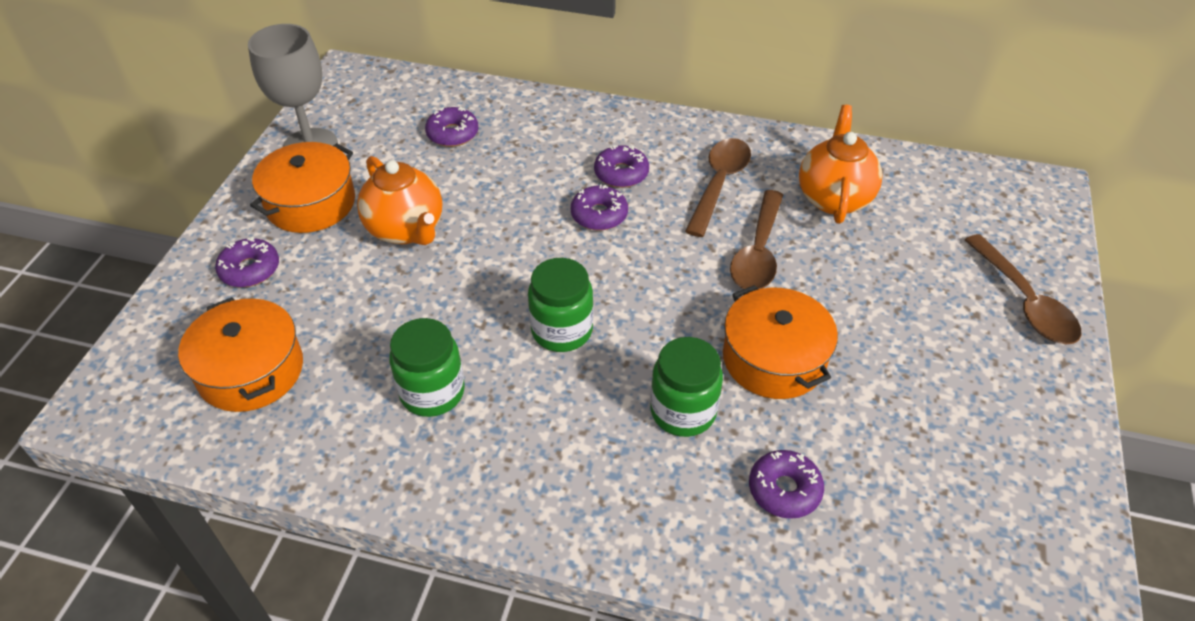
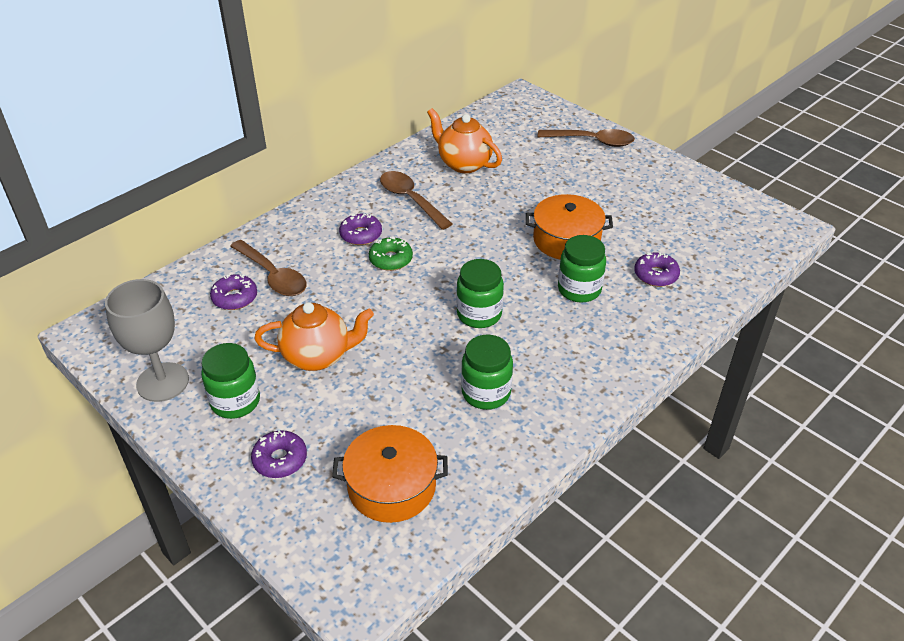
camera: 60 degrees left, 5 degrees down
orange pot [250,142,355,233] -> green jar [201,343,260,419]
purple donut [571,184,628,230] -> green donut [369,236,413,271]
brown spoon [730,190,783,289] -> brown spoon moved to [230,240,307,296]

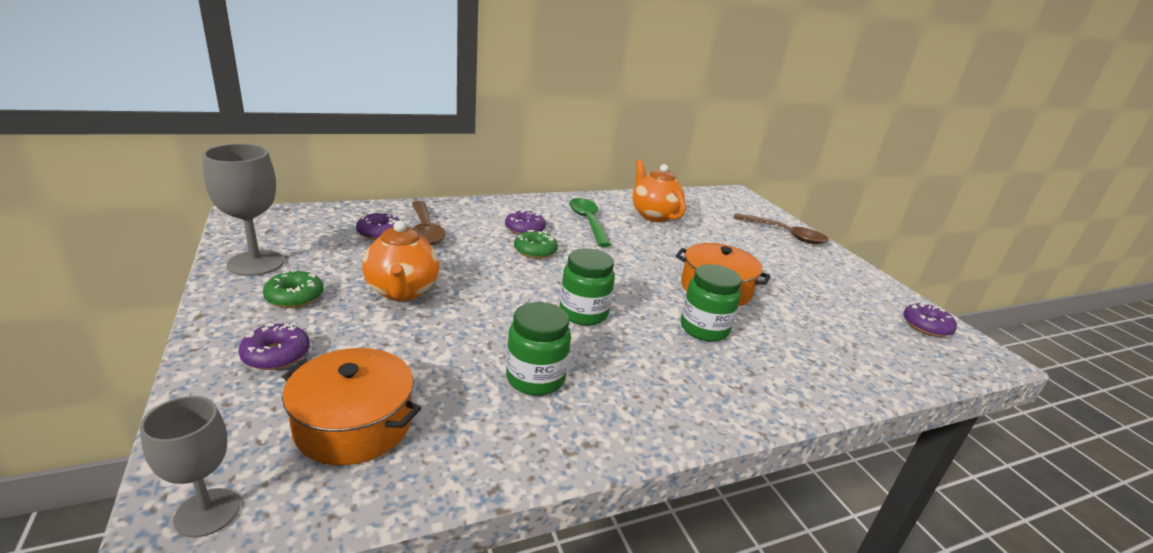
camera: 20 degrees right, 15 degrees down
green jar [201,343,260,419] -> green donut [263,270,323,308]
orange teapot [254,302,374,371] -> orange teapot turned 60 degrees clockwise [362,221,439,301]
brown spoon [380,171,452,230] -> green spoon [569,198,611,247]
purple donut [634,252,680,287] -> purple donut moved to [903,302,957,337]
none -> grey goblet [140,396,240,538]

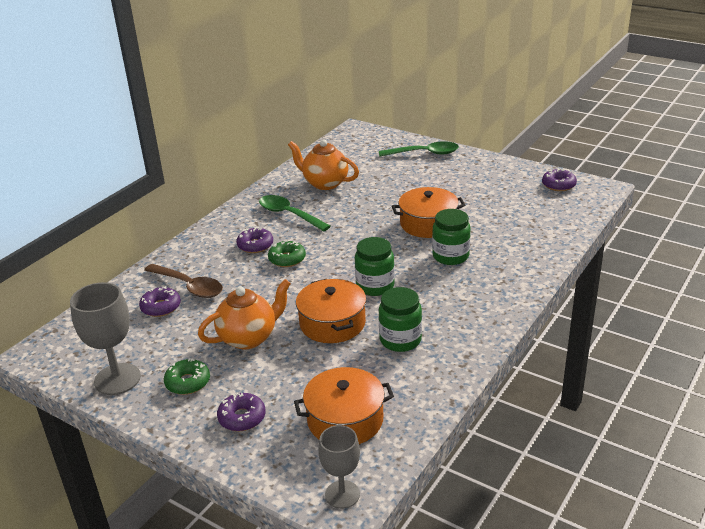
camera: 30 degrees left, 5 degrees up
orange teapot [362,221,439,301] -> orange teapot turned 75 degrees counterclockwise [198,279,291,349]
brown spoon [734,213,829,244] -> green spoon [379,141,459,157]
none -> orange pot [296,279,366,343]

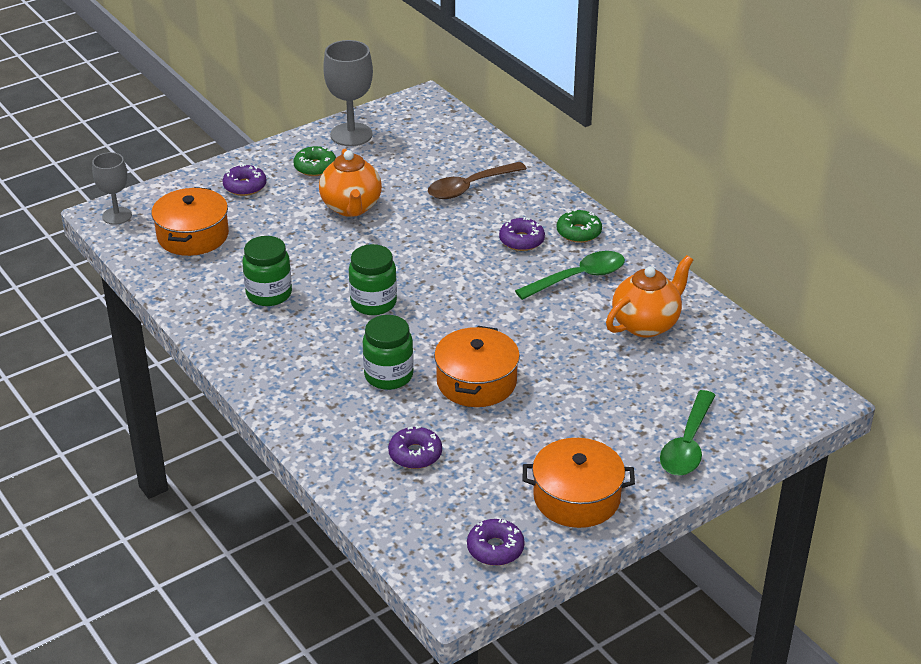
camera: 110 degrees right, 5 degrees up
purple donut [139,286,181,317] -> purple donut moved to [388,425,442,469]
green donut [268,240,306,267] -> green donut moved to [557,209,602,243]
orange pot [296,279,366,343] -> orange pot moved to [523,438,635,528]

